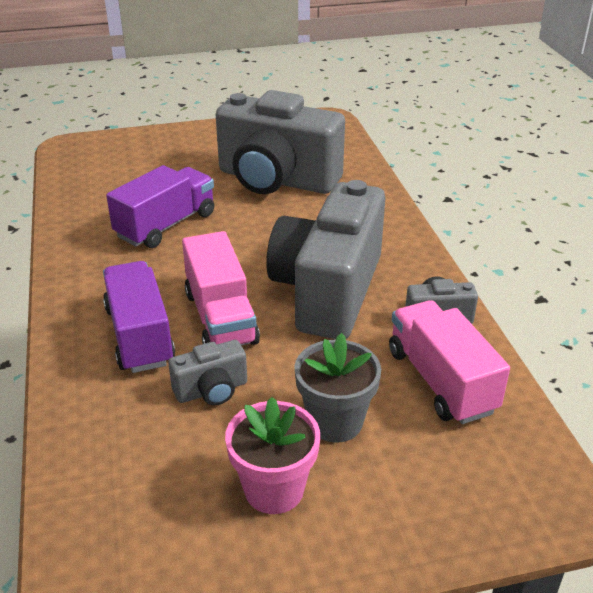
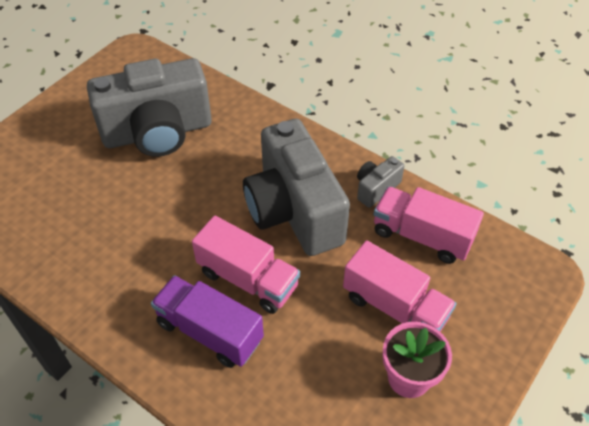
camera: 40 degrees left, 15 degrees up
purple truck [106,165,214,248] -> none
grey camera [168,340,247,405] -> none
grey flower pot [294,333,381,443] -> pink truck [343,240,456,332]

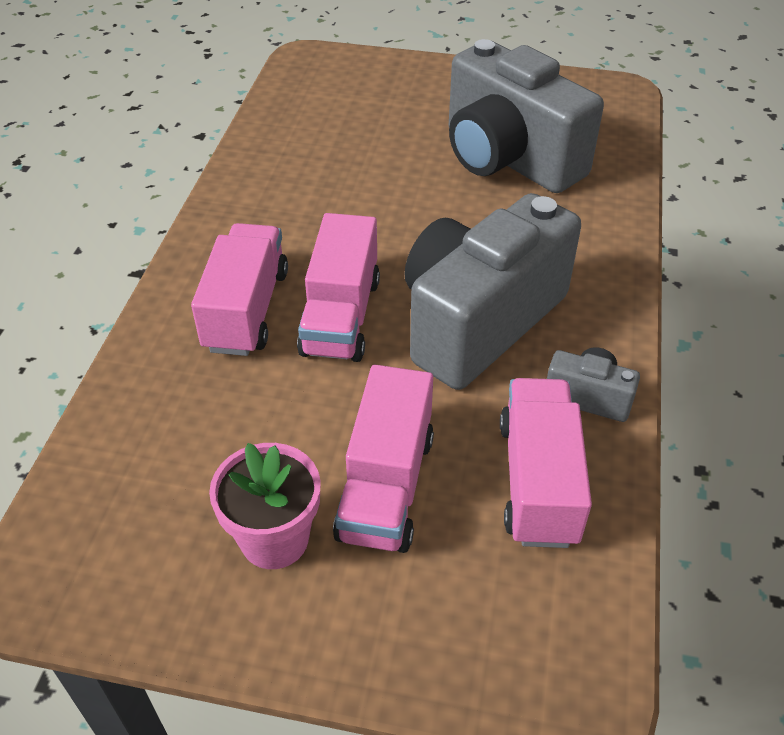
camera: 65 degrees right, 5 degrees down
purple truck [151,275,264,368] -> pink truck [191,223,288,356]

